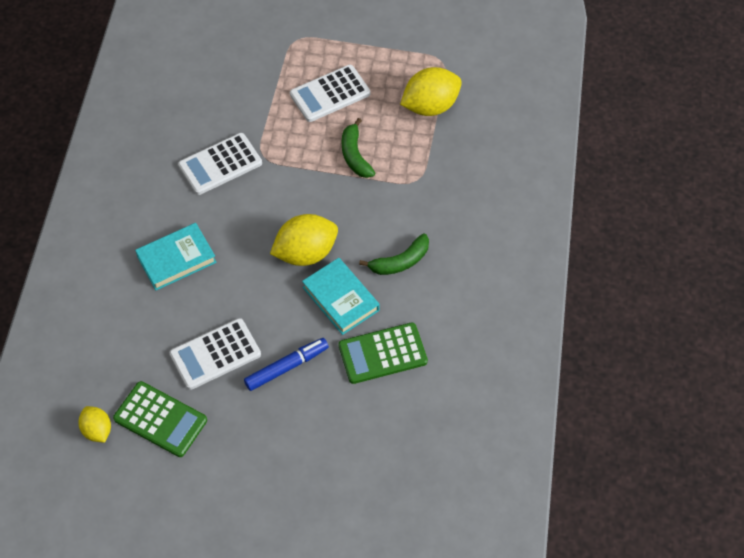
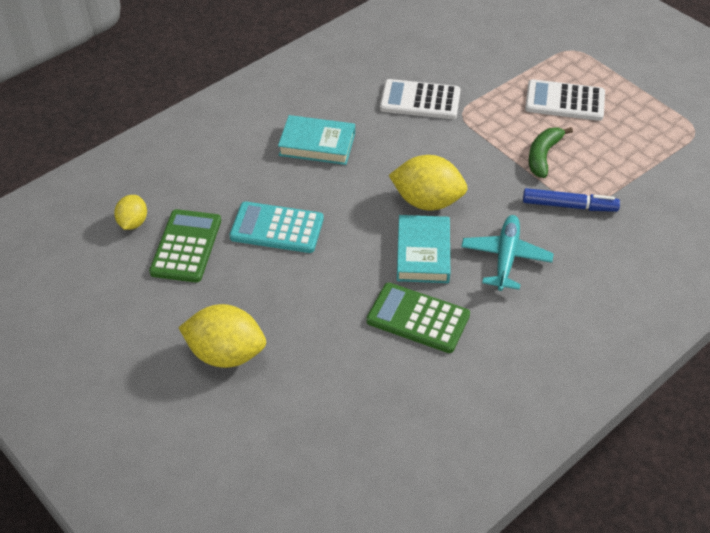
camera: 40 degrees right, 10 degrees down
green calculator [113,381,207,457] -> green calculator turned 150 degrees counterclockwise [149,209,221,283]
white calculator [170,318,261,390] -> turquoise calculator [229,202,324,253]
blue marker [244,338,329,391] -> blue marker moved to [523,188,620,212]
green banana [359,234,429,275] -> turquoise plane [461,215,554,291]
yellow lemon [400,67,462,116] -> yellow lemon moved to [178,304,266,368]

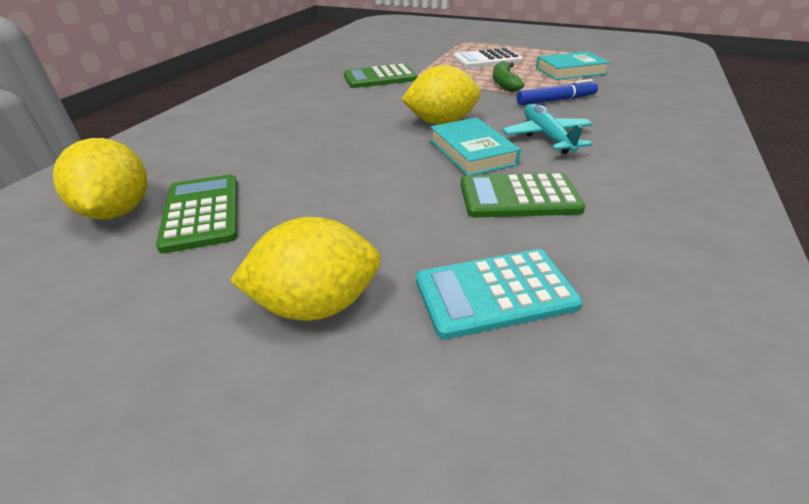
camera: 25 degrees left, 10 degrees down
yellow lemon [114,195,147,230] -> yellow lemon [53,138,147,220], size x1.77
turquoise calculator [229,202,324,253] -> turquoise calculator moved to [416,249,583,339]
turquoise book [278,115,355,165] -> turquoise book moved to [536,51,610,80]
white calculator [380,79,460,119] -> green calculator [344,64,417,88]

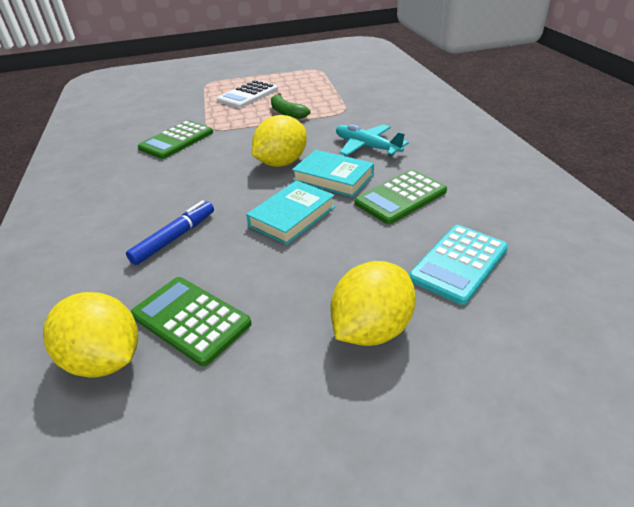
camera: 35 degrees left, 0 degrees up
blue marker [517,79,598,105] -> blue marker moved to [126,200,214,265]
turquoise book [536,51,610,80] -> turquoise book moved to [246,180,335,245]

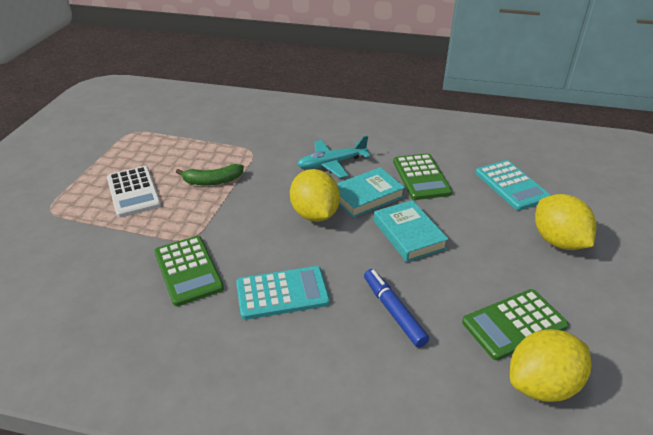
camera: 65 degrees left, 0 degrees up
none -> turquoise calculator [236,266,330,320]

